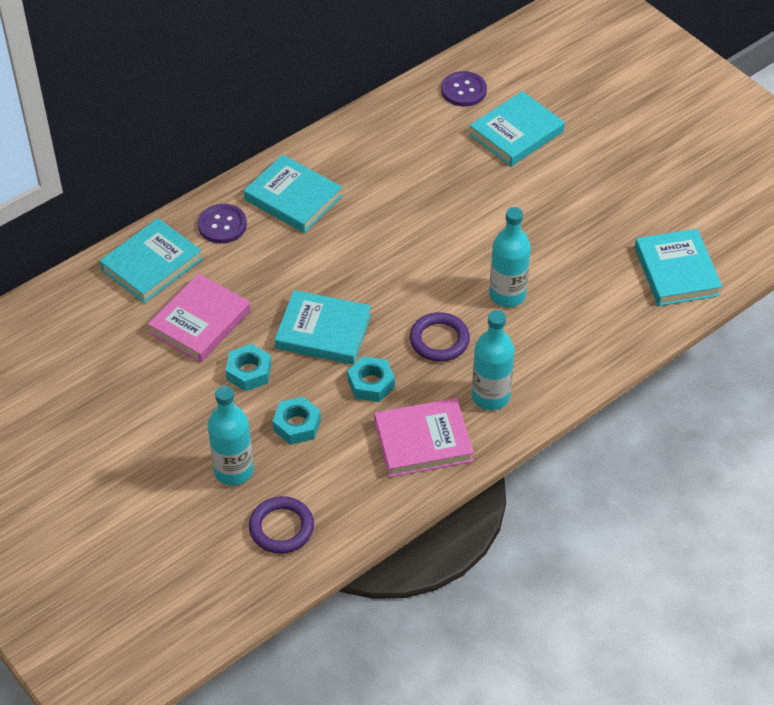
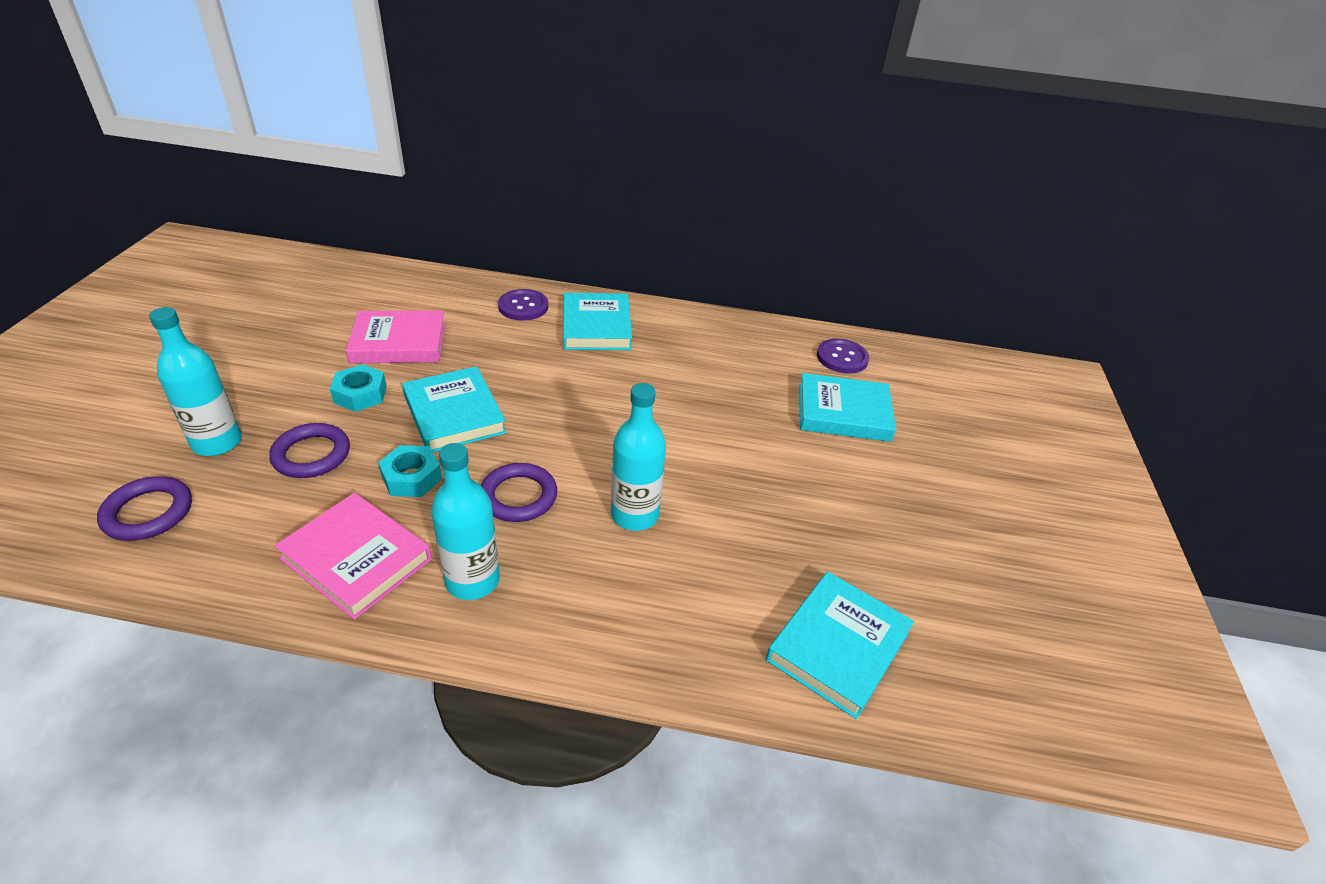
camera: 45 degrees right, 10 degrees down
turquoise book [100,218,202,303] -> none
turquoise nut [273,397,321,445] -> purple ring [269,423,350,478]

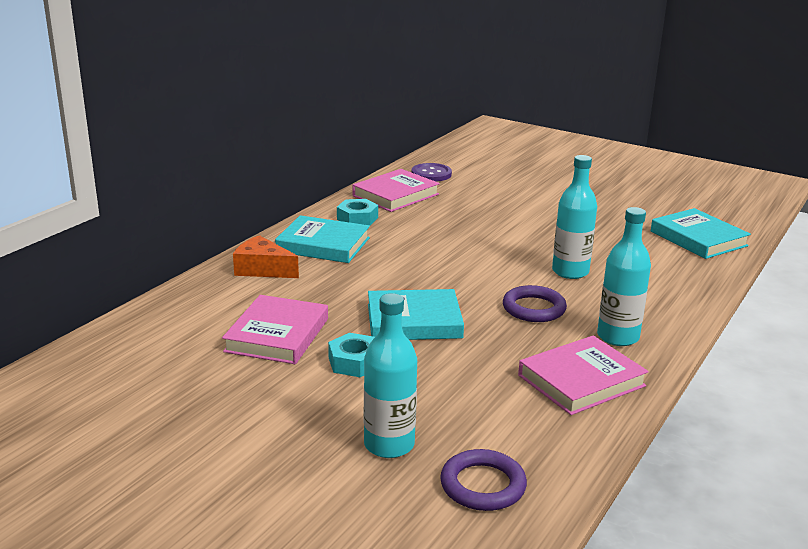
camera: 65 degrees left, 15 degrees down
purple ring [269,423,350,478] -> none
turquoise nut [378,445,442,497] -> turquoise nut moved to [337,199,378,226]
purple button [498,289,548,321] -> orange cheese [233,235,299,278]
turquoise book [799,373,896,442] -> none
none -> pink book [353,169,440,212]

